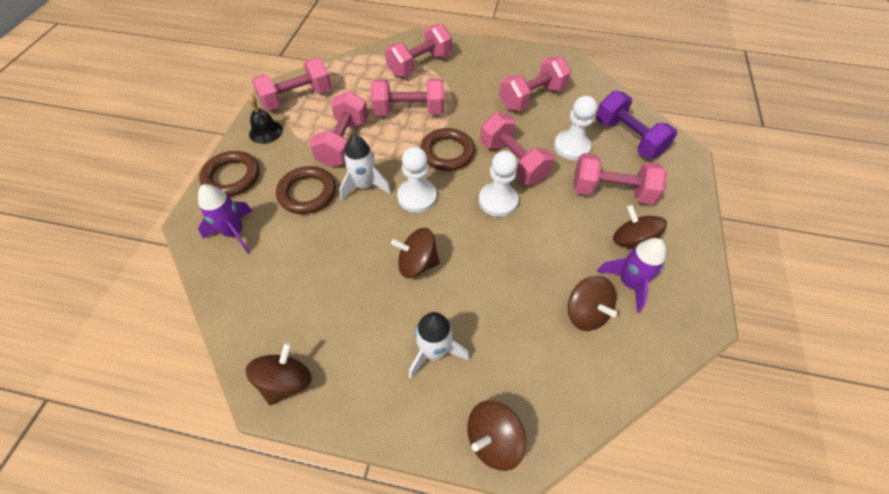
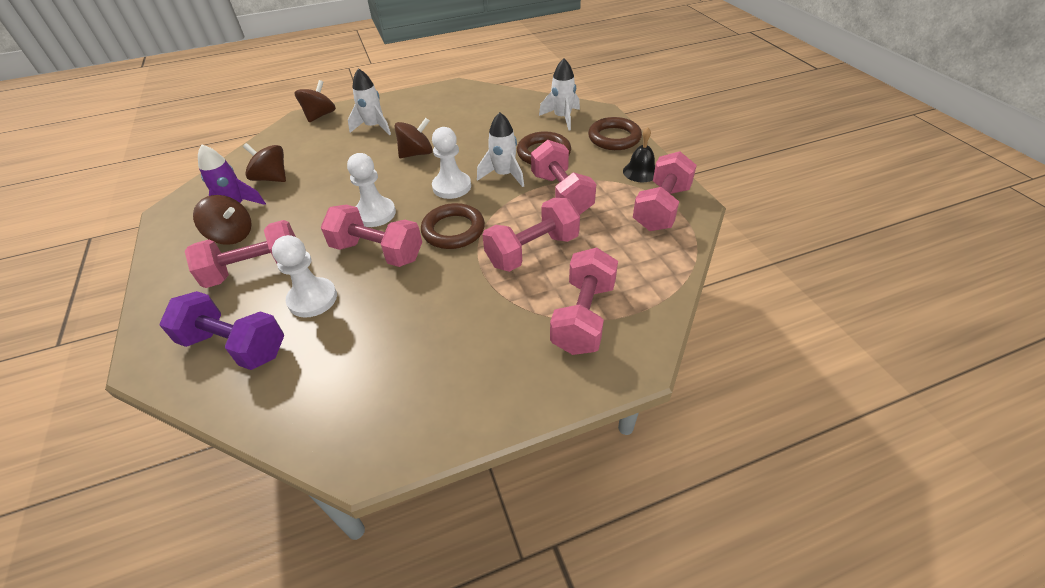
camera: 150 degrees right, 10 degrees down
purple rocket [198,184,252,253] -> white rocket [539,59,580,130]
brown spinning top [246,342,311,405] -> none
pink dumbbell [499,57,571,111] -> none

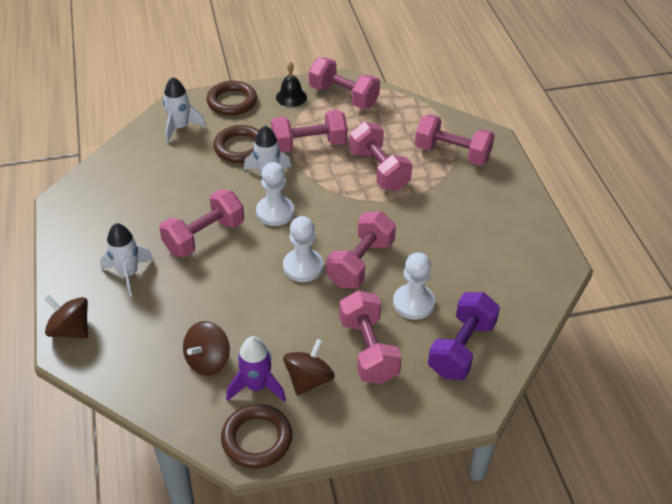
camera: 85 degrees left, 0 degrees up
brown spinning top [394,118,433,158] -> pink dumbbell [159,189,244,258]
brown ring [421,203,485,249] -> brown ring moved to [221,404,292,468]

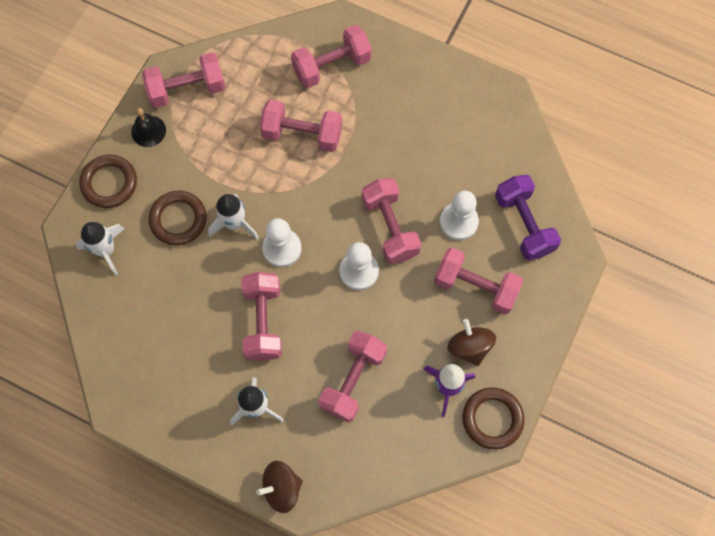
camera: 50 degrees left, 25 degrees up
brown spinning top [183,321,230,376] -> none
pink dumbbell [271,109,348,153] -> pink dumbbell moved to [319,331,387,422]

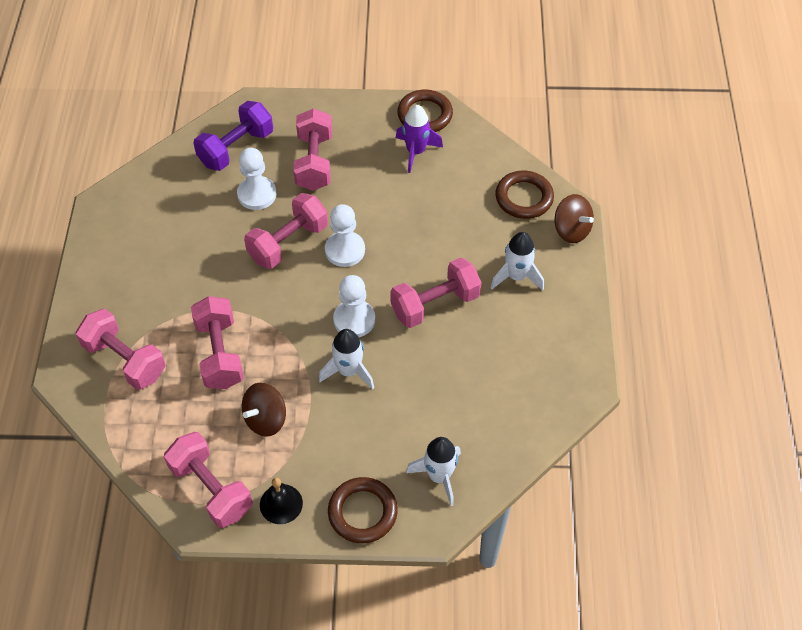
camera: 115 degrees left, 15 degrees down
brown ring [149,191,207,245] -> brown ring moved to [495,171,554,219]
pink dumbbell [319,331,387,422] -> none
brown spinning top [448,319,496,366] -> brown spinning top moved to [242,383,286,437]

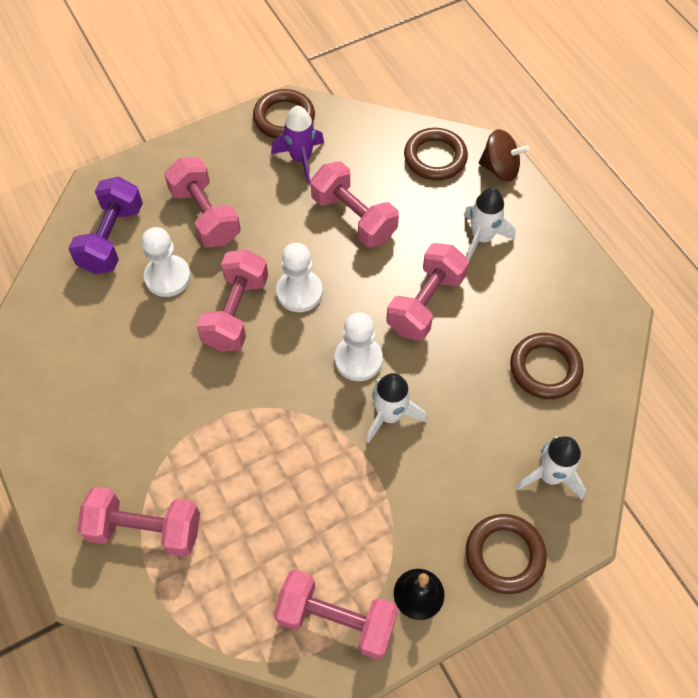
camera: 30 degrees left, 5 degrees up
pink dumbbell [191,296,244,389] -> pink dumbbell moved to [310,161,399,247]
brown spinning top [242,383,286,437] -> none
none -> brown ring [510,333,584,399]

